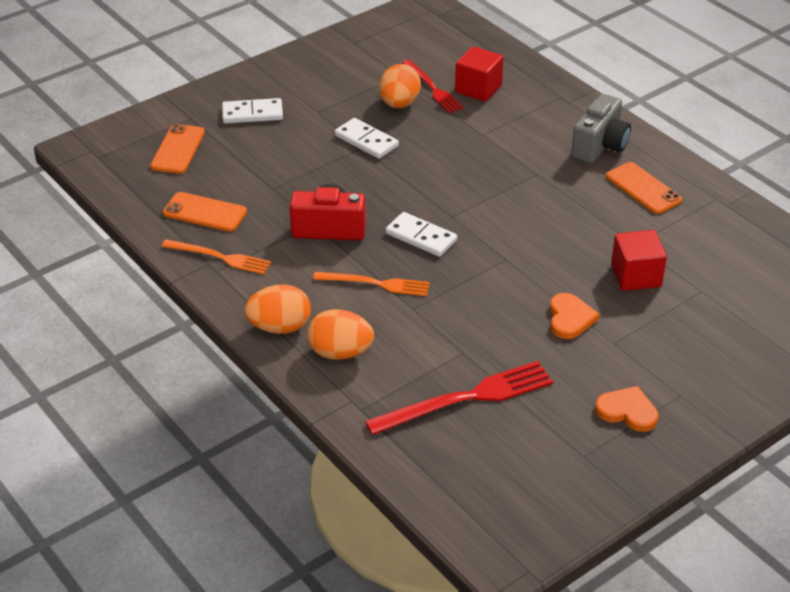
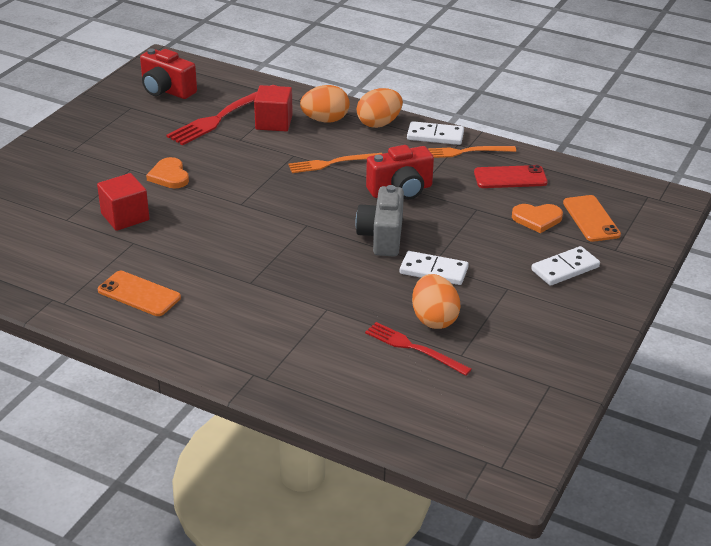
camera: 155 degrees right, 5 degrees down
orange phone [163,192,247,231] -> red phone [474,165,548,188]
white domino [386,212,457,257] -> white domino moved to [407,121,464,145]
red cube [455,46,504,102] -> red cube moved to [254,85,293,131]
grey camera [571,94,631,163] -> grey camera moved to [356,185,404,257]
orange heart [595,386,659,432] -> orange heart moved to [512,204,563,233]
none -> red camera [140,48,197,99]

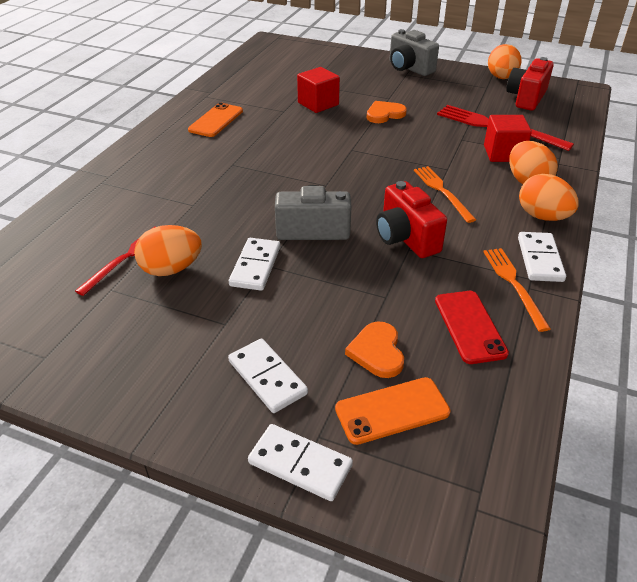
camera: 85 degrees right, 5 degrees up
none -> white domino [248,424,353,501]
none -> grey camera [389,29,439,76]
none -> orange egg [488,44,522,79]

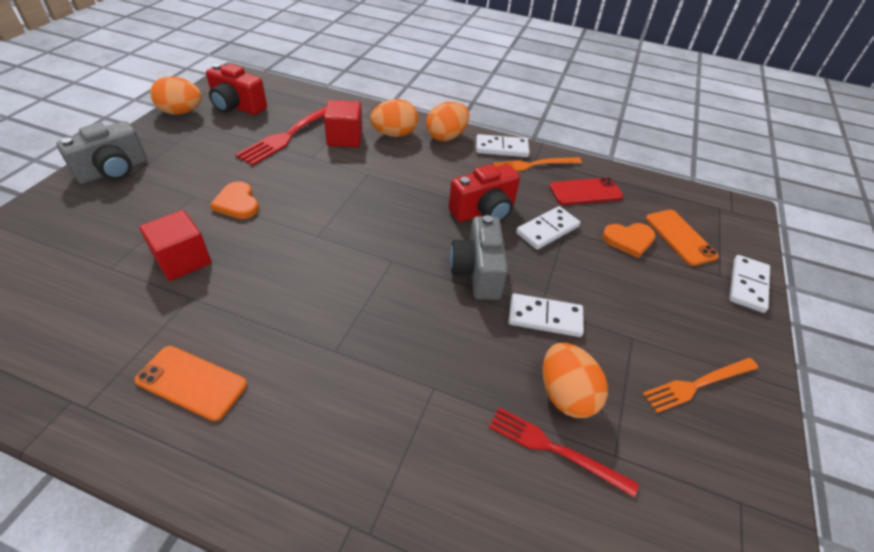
camera: 95 degrees left, 5 degrees up
white domino [228,338,308,413] -> white domino moved to [516,206,580,250]
orange fork [414,166,476,223] -> orange fork moved to [642,358,759,413]

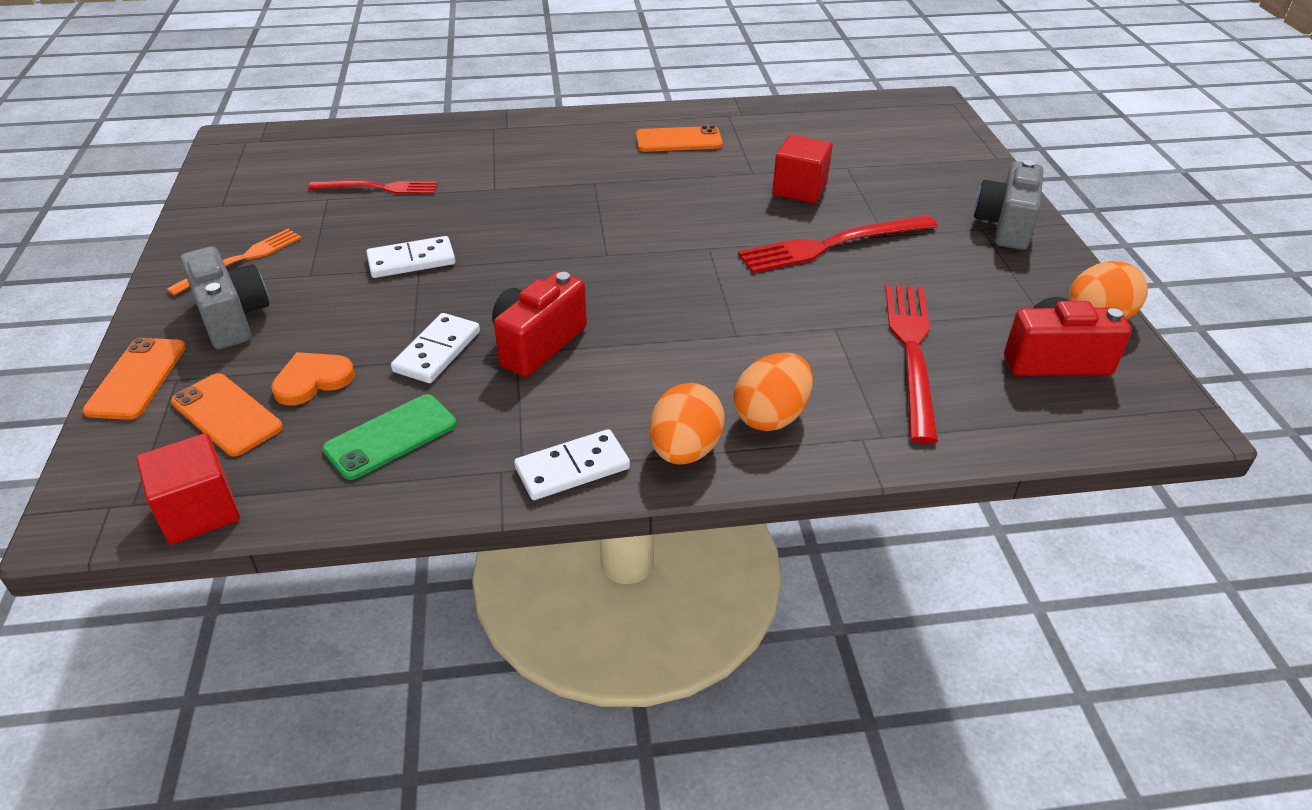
camera: 155 degrees right, 5 degrees down
orange heart [210,181,259,219] -> red fork [738,215,938,273]
red cube [324,100,362,147] -> red cube moved to [136,433,240,545]
grey camera [450,215,508,300] -> grey camera moved to [180,246,269,349]
orange fork [493,157,582,171] -> none
orange egg [543,343,608,418] -> none
red phone [549,177,624,205] -> green phone [322,394,457,480]
white domino [730,255,770,313] -> orange phone [83,338,186,420]

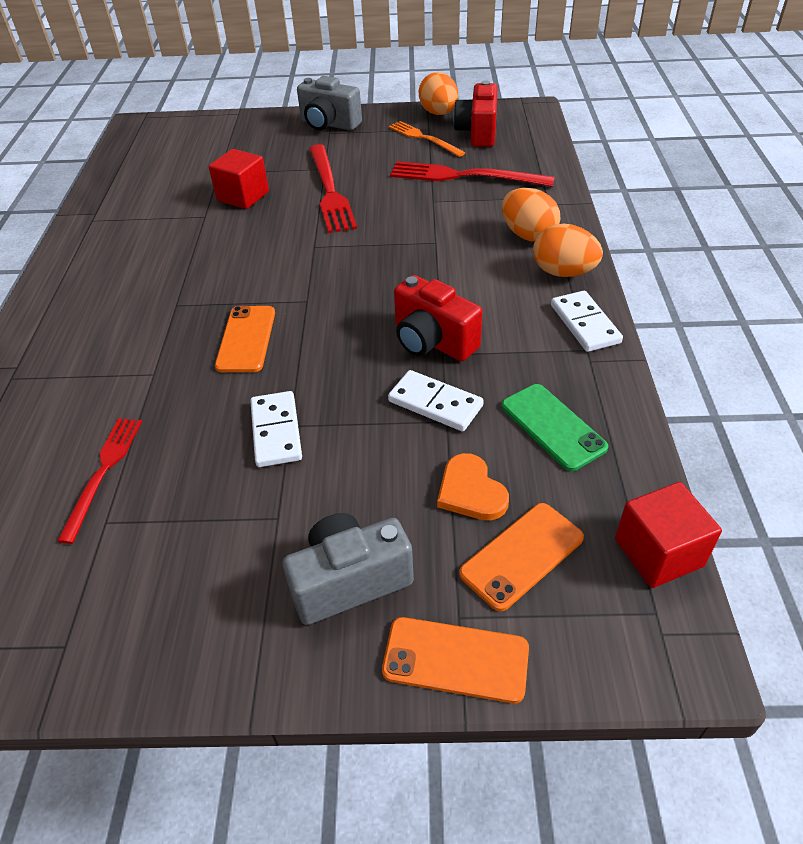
camera: 80 degrees left, 5 degrees up
orange fork [167,229,302,296] -> orange fork moved to [389,121,465,157]
orange phone [636,125,723,152] -> orange phone moved to [215,306,275,372]

